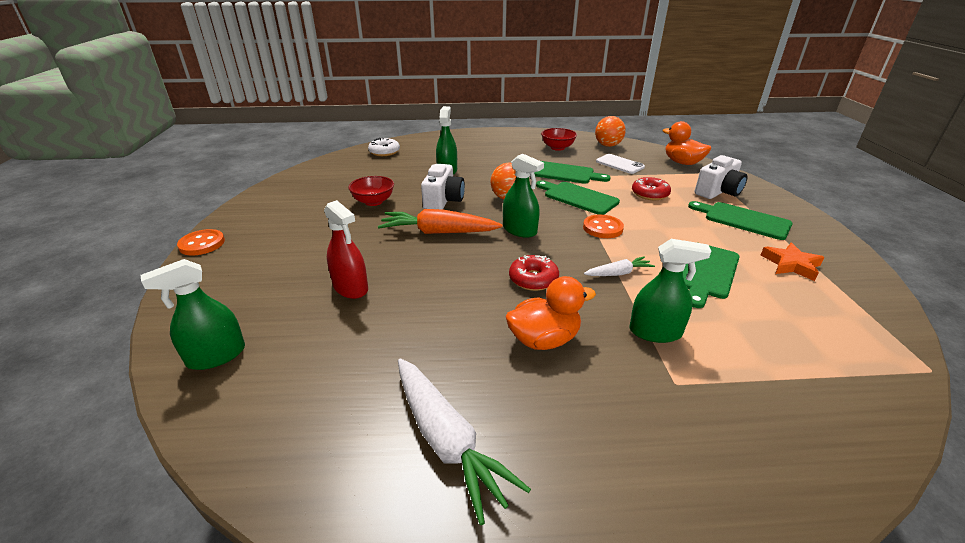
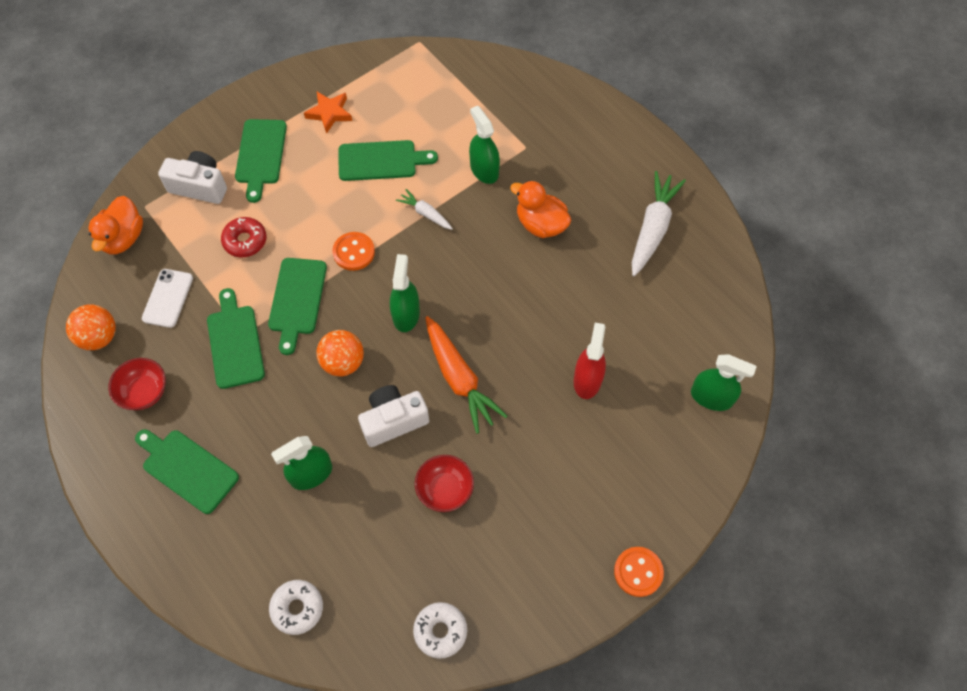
camera: 125 degrees left, 30 degrees up
red donut [509,255,559,291] -> none
none -> green cutting board [135,429,239,514]
none -> white donut [413,602,467,659]

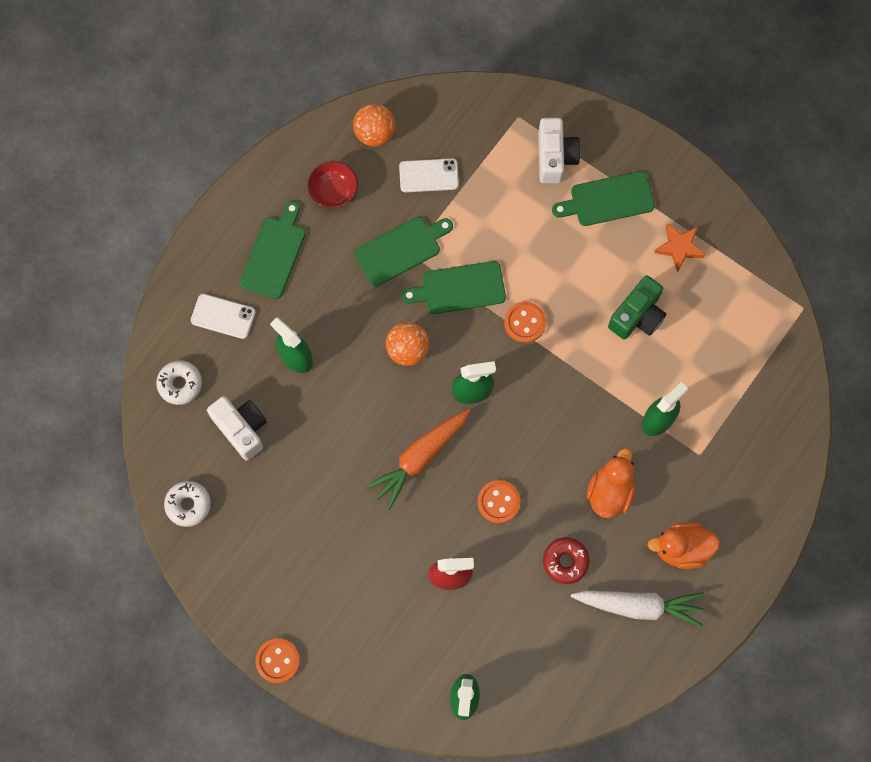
camera: 75 degrees right, 10 degrees up
orange duck [88,196,143,254] -> orange duck moved to [648,522,720,569]
red donut [221,217,266,258] -> red donut moved to [543,537,590,584]
green cutting board [339,140,438,181] -> green camera [608,275,666,339]
white camera [358,385,429,447] -> white camera moved to [207,396,267,461]
white carrot [396,189,453,230] -> none
red bowl [415,455,474,512] -> none
none -> white phone [191,294,256,339]
none -> orange button [477,480,521,523]

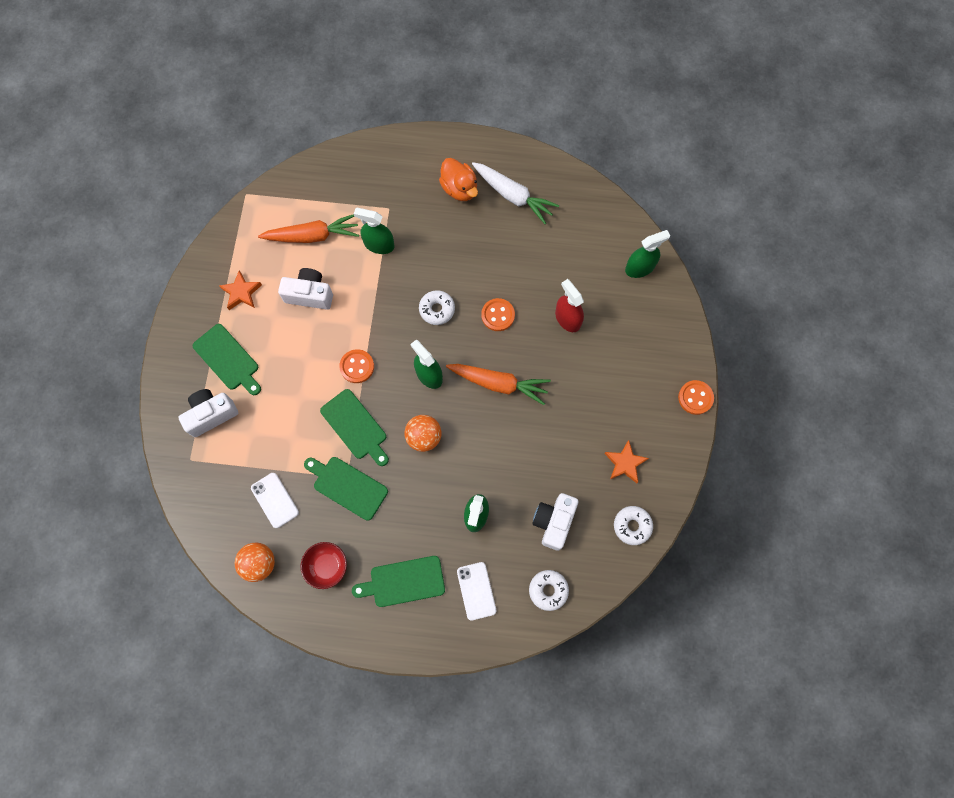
camera: 120 degrees left, 0 degrees up
red donut [543,537,590,584] -> none
white carrot [571,590,705,627] -> white carrot turned 150 degrees clockwise [472,162,559,224]
orange duck [586,448,635,518] -> none
green camera [608,275,666,339] -> white camera [278,268,333,310]
none -> orange carrot [258,214,359,243]
none -> white donut [419,290,455,325]
none -> orange star [604,440,649,483]

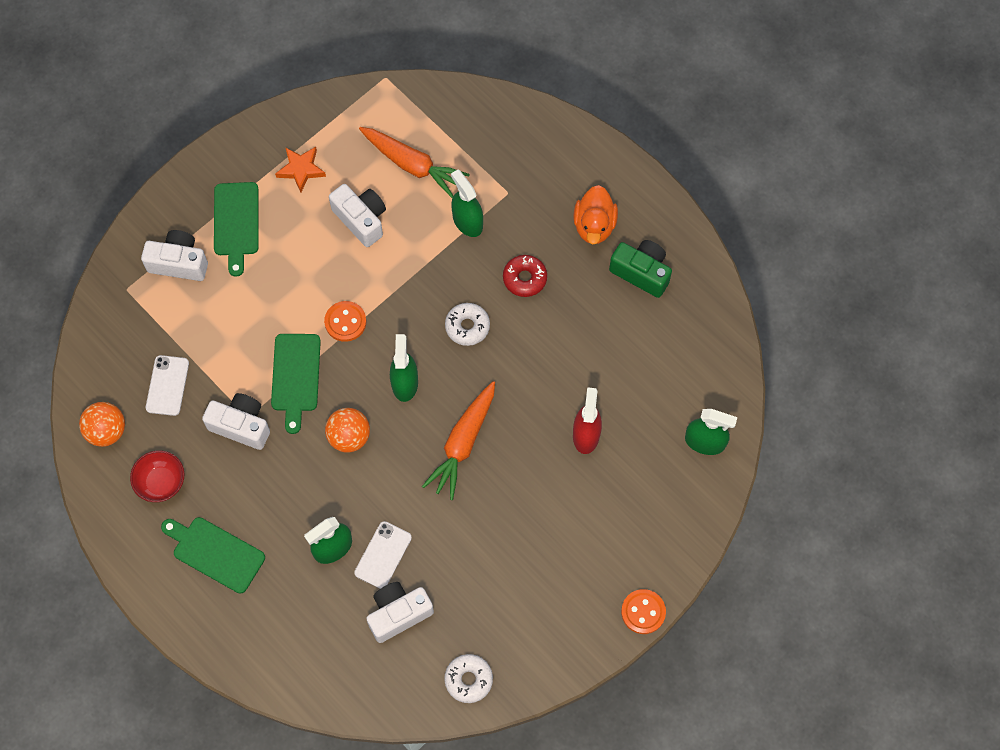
camera: 40 degrees right, 5 degrees down
green cutting board [304,457,388,521] -> white camera [202,393,270,450]
orange carrot [446,364,551,405] -> orange carrot turned 60 degrees clockwise [422,381,495,500]
white phone [457,562,496,620] -> white phone moved to [354,521,412,589]
white carrot [472,162,559,224] -> green camera [609,240,672,298]
orange button [481,298,515,331] -> none
white donut [529,570,569,611] -> none
orange star [604,440,649,483] -> none
none -> red donut [503,255,547,297]

